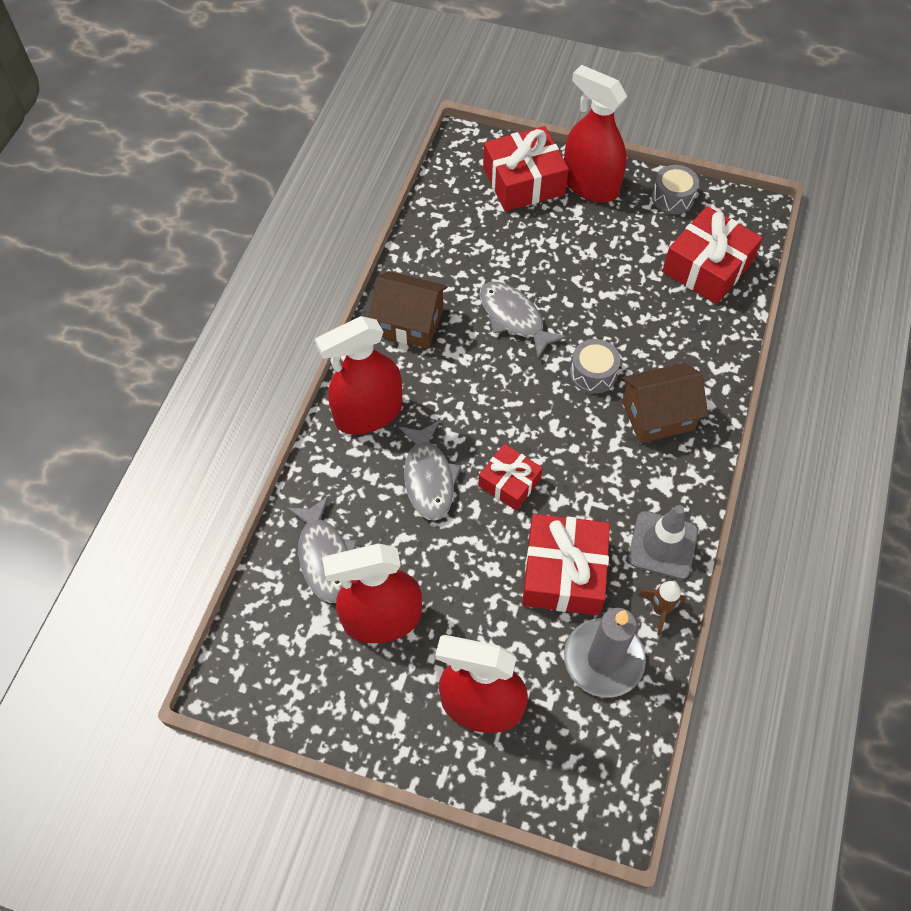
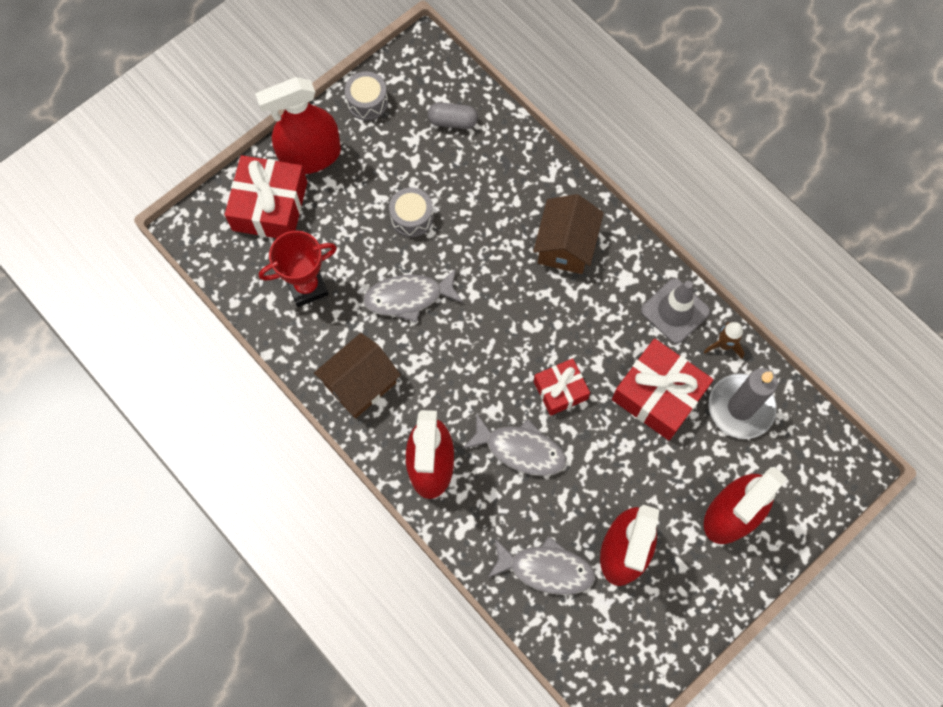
camera: 60 degrees left, 10 degrees up
grey drum [570,339,620,394] -> grey drum moved to [389,188,433,237]
red gift [662,206,763,304] -> grey capsule [428,102,478,129]
none -> red trophy [259,231,337,307]

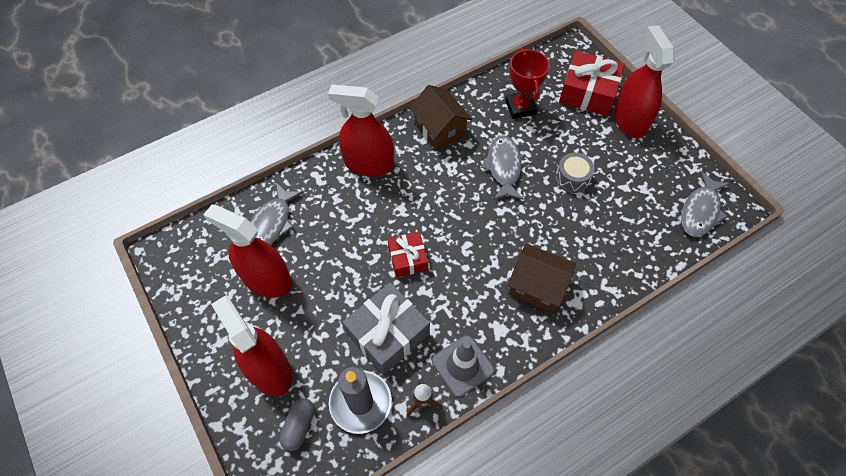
camera: 100 degrees right, 10 degrees down
grey drum [345,71,388,121] -> none
grey capsule [428,102,478,129] -> grey capsule moved to [279,398,315,451]
grey fish [463,413,566,476] -> grey fish moved to [681,171,730,237]
red gift [612,338,713,440] -> grey gift [342,282,430,375]

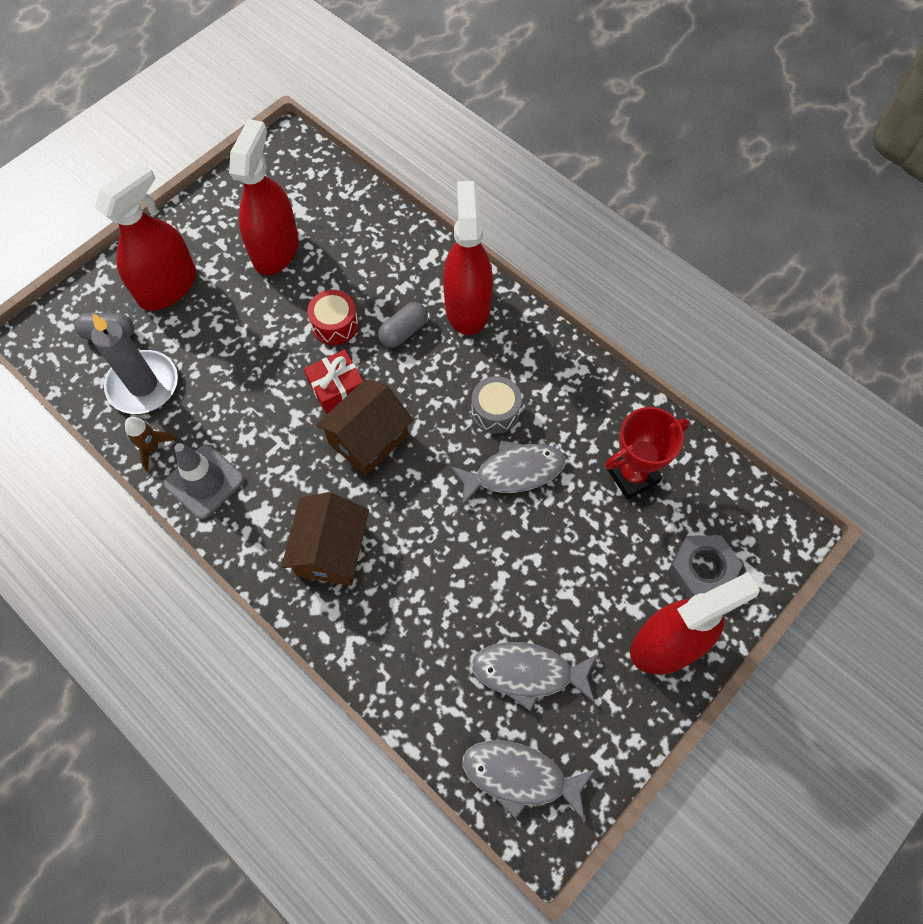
camera: 75 degrees right, 5 degrees up
grey fish [250,183,303,245] -> grey fish moved to [471,642,597,711]
grey gift [342,282,430,375] -> none
brown house [409,85,472,151] -> brown house moved to [316,379,414,476]
grey drum [555,153,595,193] -> grey drum moved to [471,376,522,434]
red gift [559,51,625,116] -> grey nut [668,535,743,599]
none -> red drum [307,290,358,345]
none -> grey capsule [378,302,428,348]

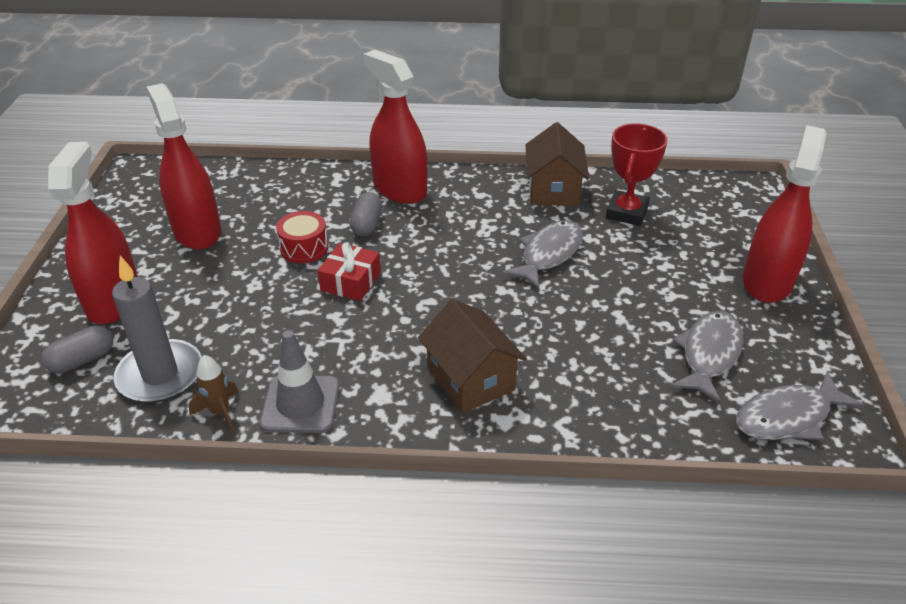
camera: 40 degrees left, 25 degrees down
brown house [316,379,414,476] -> brown house moved to [526,122,589,206]
grey drum [471,376,522,434] -> none
grey fish [471,642,597,711] -> grey fish turned 150 degrees clockwise [670,311,743,403]
grey nut [668,535,743,599] -> none

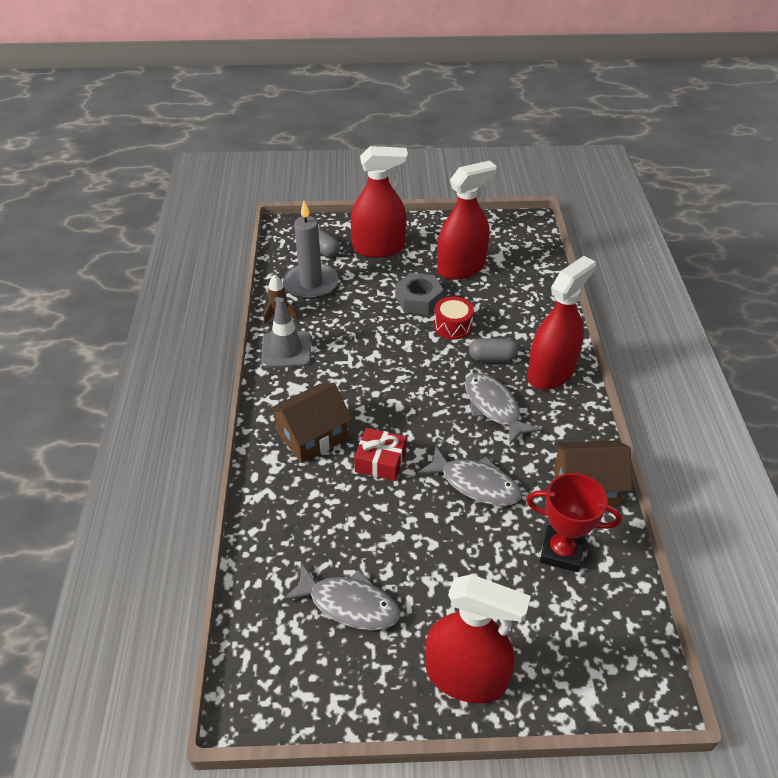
camera: 85 degrees right, 5 degrees up
red gift [318,242,381,301] -> red gift moved to [354,428,407,481]
grey fish [736,371,864,440] -> grey fish moved to [465,373,541,445]
none -> grey nut [395,273,444,315]

